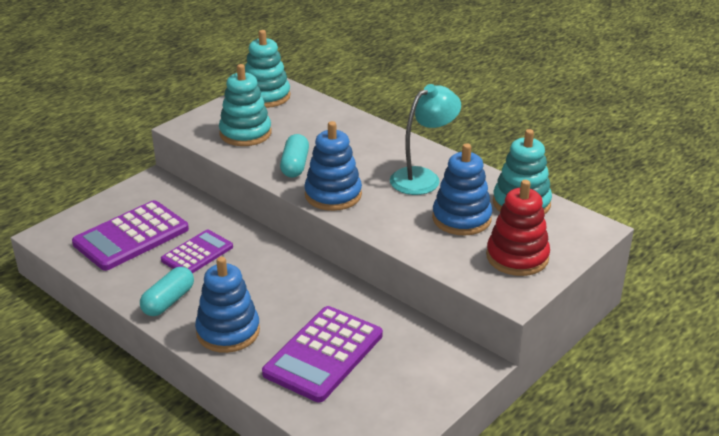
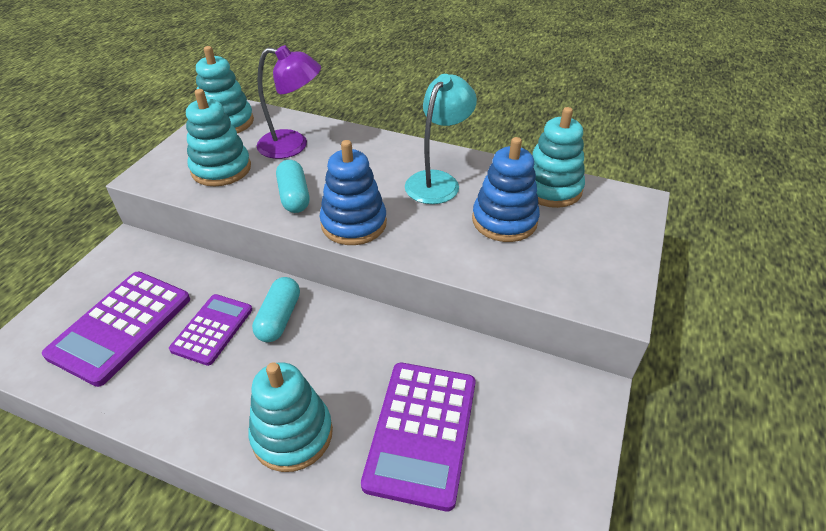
camera: 20 degrees left, 10 degrees up
turquoise capsule [140,267,194,316] -> turquoise capsule moved to [252,277,300,342]
blue stacking toy [195,257,260,353] -> turquoise stacking toy [249,362,333,472]
red stacking toy [486,180,550,276] -> none
none -> purple lamp [257,45,321,159]

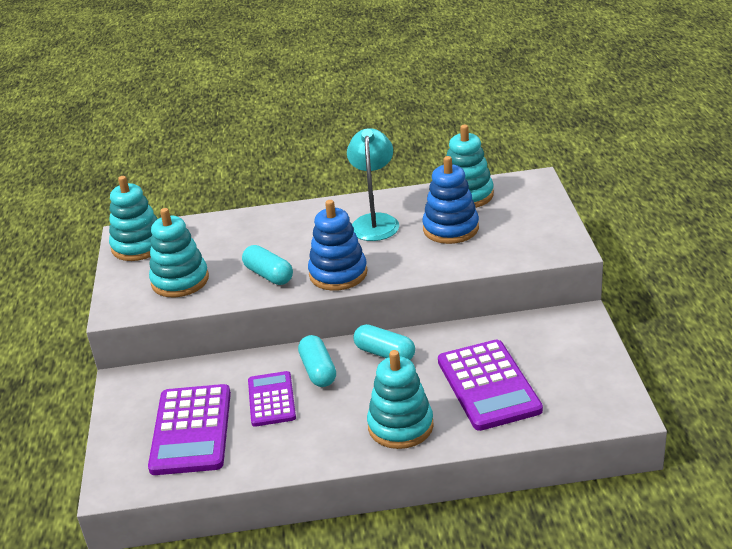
camera: 25 degrees left, 10 degrees down
purple lamp [257,45,321,159] -> none
none -> turquoise capsule [353,324,415,360]

